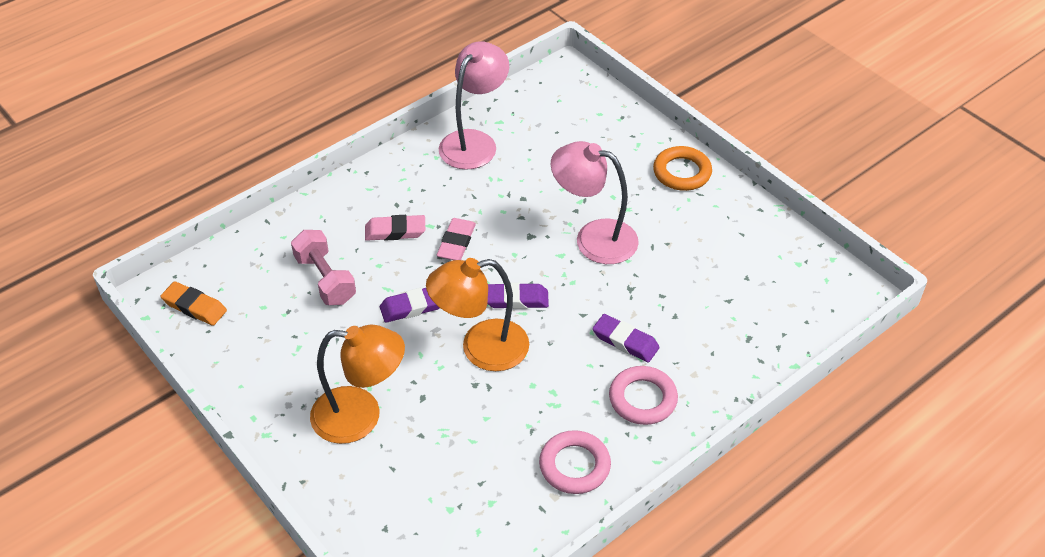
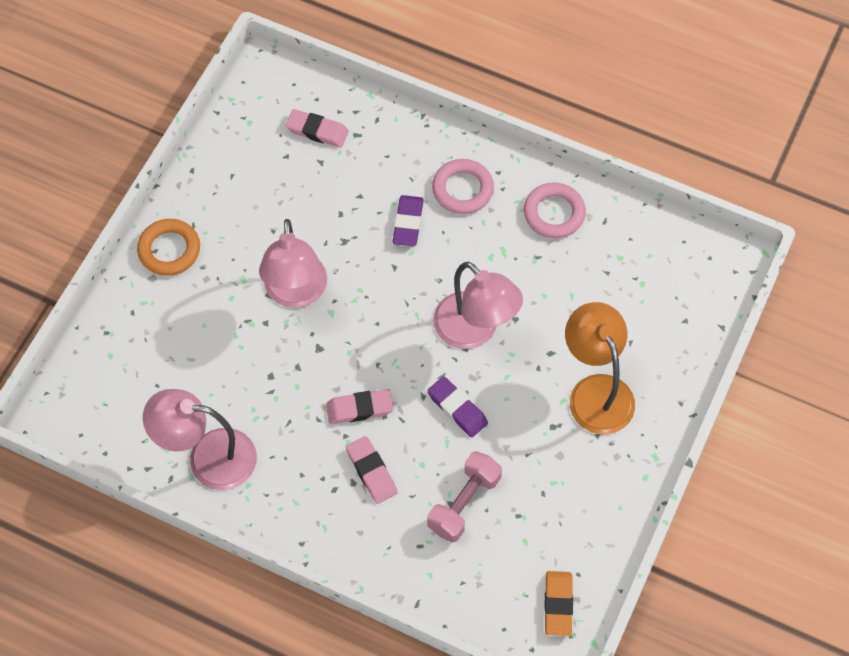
camera: 115 degrees left, 15 degrees up
orange lamp [426,258,529,371] -> pink lamp [433,261,523,349]
purple eraser [487,282,549,309] -> none
none -> pink eraser [285,109,349,148]

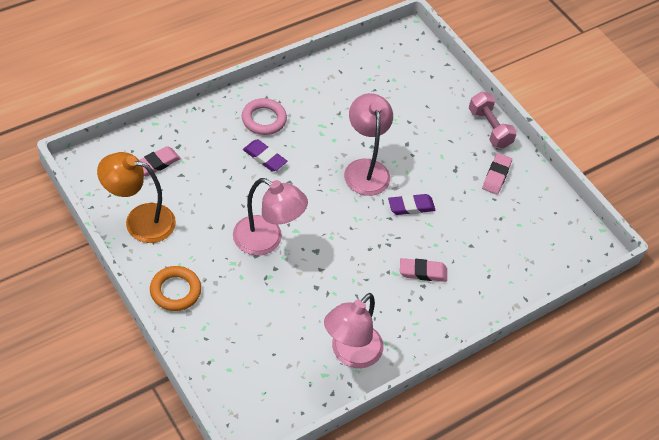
camera: 65 degrees left, 10 degrees down
pink eraser [326,389,393,424] -> pink eraser moved to [482,153,512,194]
pink dumbbell [427,451,502,542] -> pink dumbbell moved to [469,92,517,148]
pink lamp [433,261,523,349] -> pink lamp turned 90 degrees counterclockwise [344,93,393,196]
pink ring [524,182,586,238] -> none
orange eraser [545,571,573,636] -> none
orange lamp [565,302,635,434] -> orange lamp moved to [97,152,176,243]

